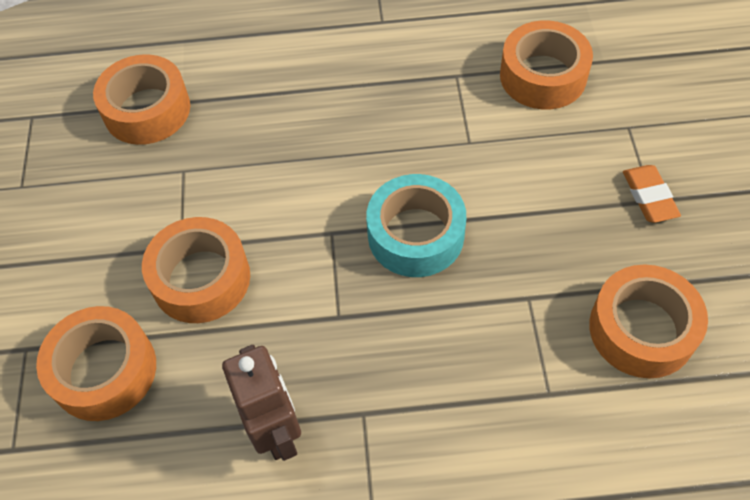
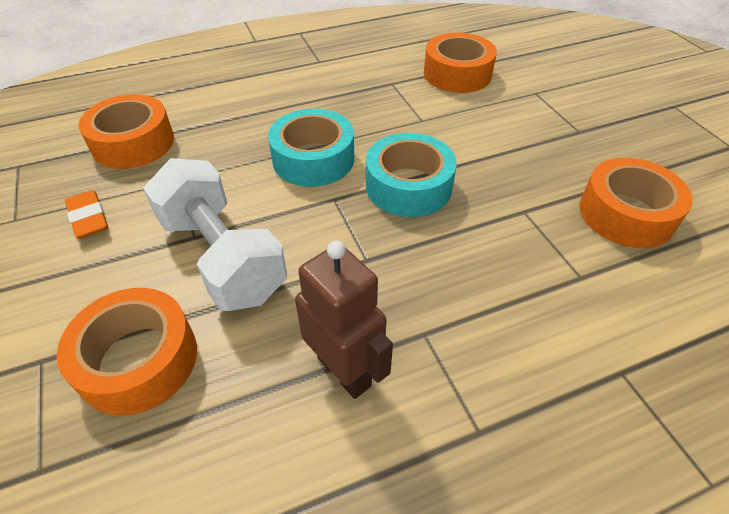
camera: 20 degrees left, 10 degrees down
orange tape [142,217,250,323] -> white dumbbell [143,158,287,311]
orange eraser [623,165,681,223] -> orange eraser moved to [65,190,109,239]
none -> turquoise tape [268,109,354,187]

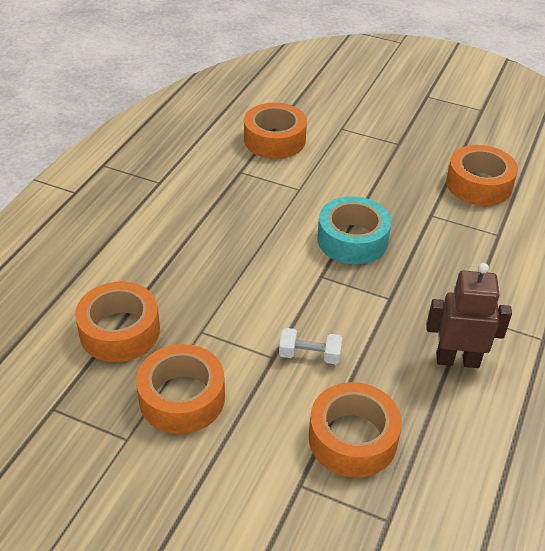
camera: 45 degrees left, 5 degrees down
orange eraser [65,190,109,239] -> orange tape [136,344,225,434]
white dumbbell [143,158,287,311] -> white dumbbell [279,328,342,364], size x0.45
turquoise tape [268,109,354,187] -> none

